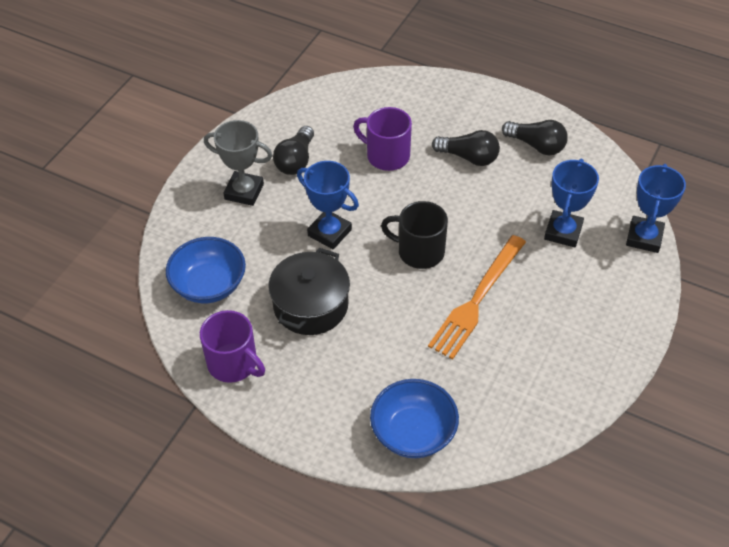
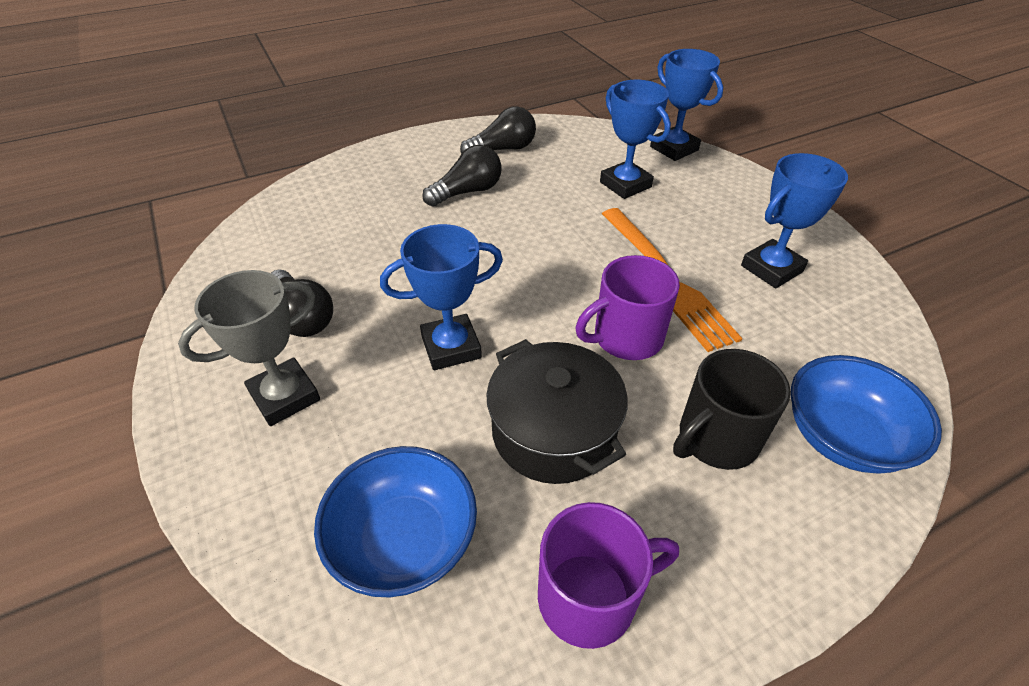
camera: 55 degrees left, 5 degrees down
purple mug [353,107,412,171] -> purple mug moved to [575,255,680,360]
black mug [381,201,448,269] -> black mug moved to [673,349,791,470]
none -> blue trophy [741,153,848,288]

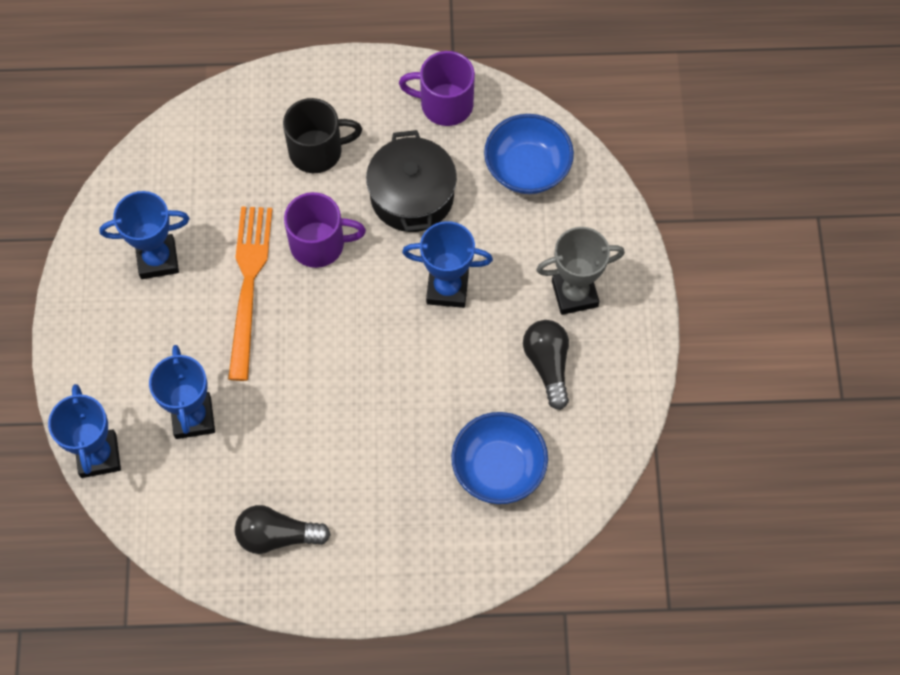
camera: 155 degrees left, 20 degrees up
black light bulb [422,145,502,207] -> none
blue bowl [791,355,942,474] -> blue bowl moved to [451,412,548,504]

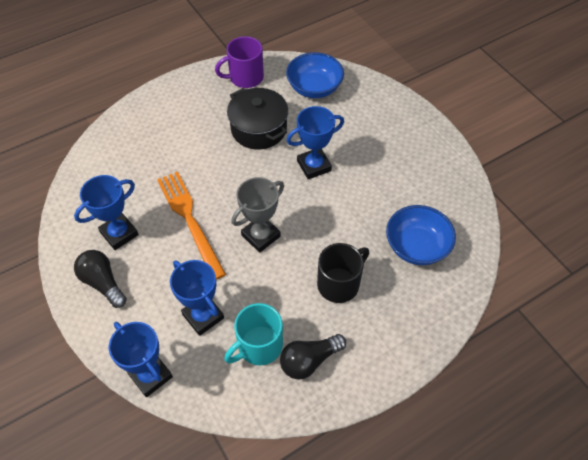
camera: 30 degrees left, 10 degrees down
black mug [283,98,362,173] -> black mug moved to [317,243,369,303]
purple mug [284,192,366,268] -> none
black light bulb [523,320,569,410] -> black light bulb moved to [74,250,127,308]
grey trophy [536,227,625,315] -> grey trophy moved to [232,177,284,253]
none -> turquoise mug [224,303,283,365]

